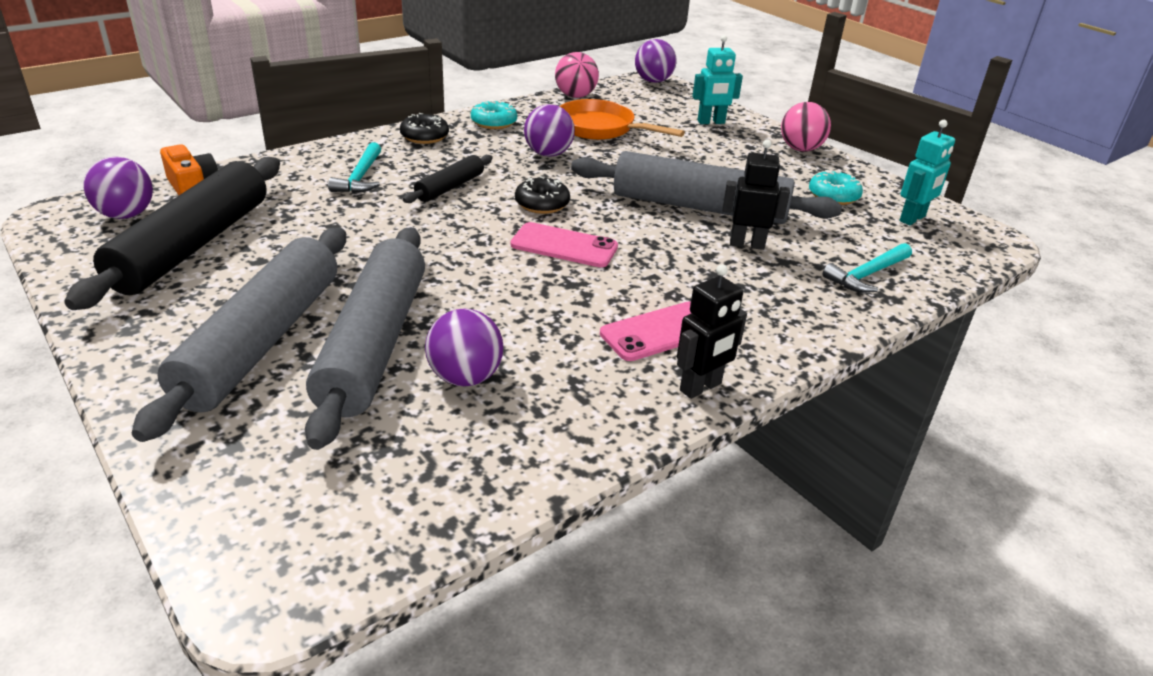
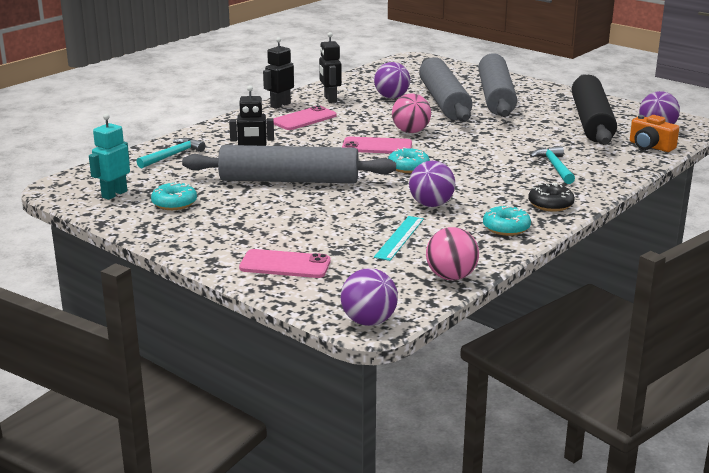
camera: 170 degrees right, 10 degrees down
black rolling pin [403,155,493,203] -> none
black donut [515,176,570,214] -> turquoise donut [388,147,430,173]
orange pan [560,99,685,140] -> turquoise ruler [374,216,424,261]
turquoise robot [692,35,743,124] -> pink phone [239,249,331,278]
pink ball [781,102,831,152] -> pink ball moved to [392,94,431,133]
none -> black robot [319,32,341,103]

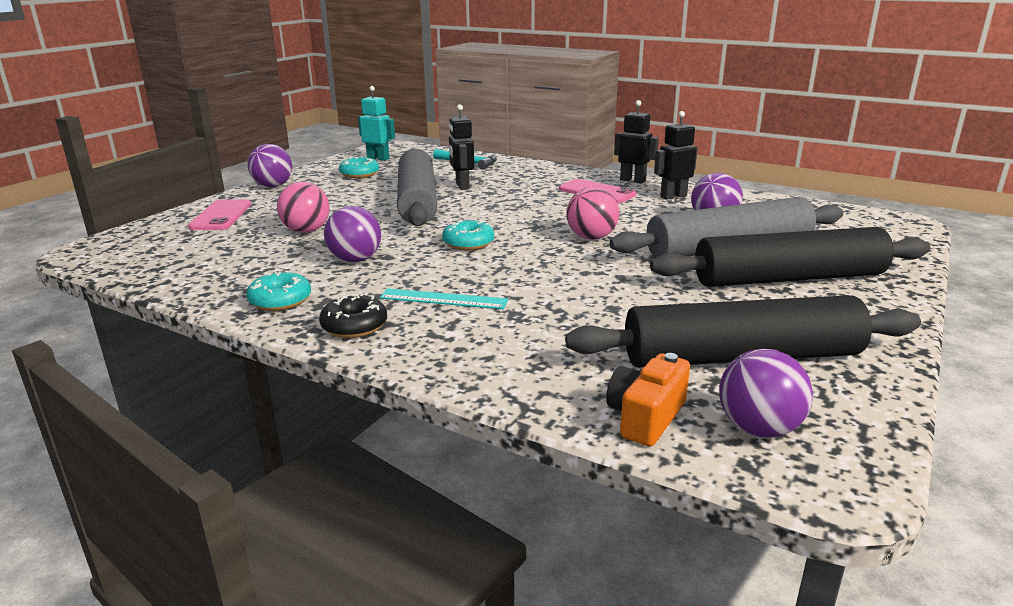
camera: 80 degrees right, 0 degrees up
purple ball [341,268,398,326] -> purple ball moved to [248,144,292,187]
pink phone [342,136,412,154] -> none
turquoise ruler [374,216,424,261] -> turquoise ruler moved to [380,288,508,309]
pink ball [426,227,479,280] -> pink ball moved to [277,182,329,233]
grey rolling pin [478,53,517,117] -> black rolling pin [650,227,930,287]
turquoise hammer [530,146,575,184] -> none

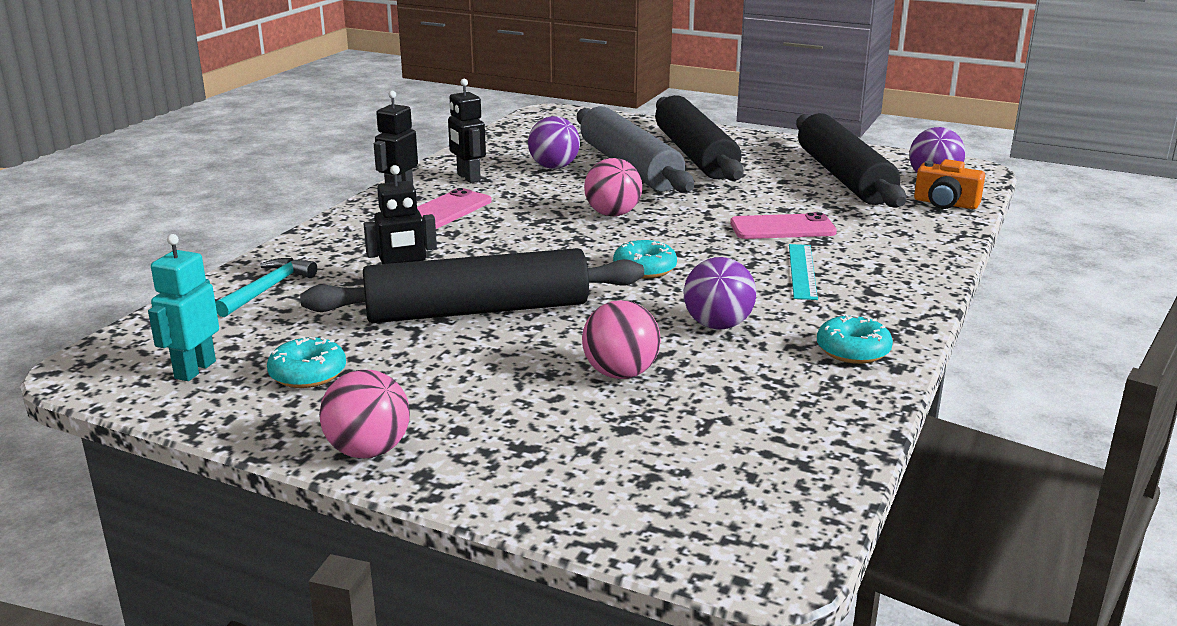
camera: 95 degrees left, 0 degrees up
pink phone [188,199,251,230] -> pink phone moved to [730,212,837,239]
purple ball [248,144,292,187] -> pink ball [319,370,410,458]
black donut [319,293,387,338] -> none
grey rolling pin [397,149,438,226] -> black rolling pin [300,248,644,323]

